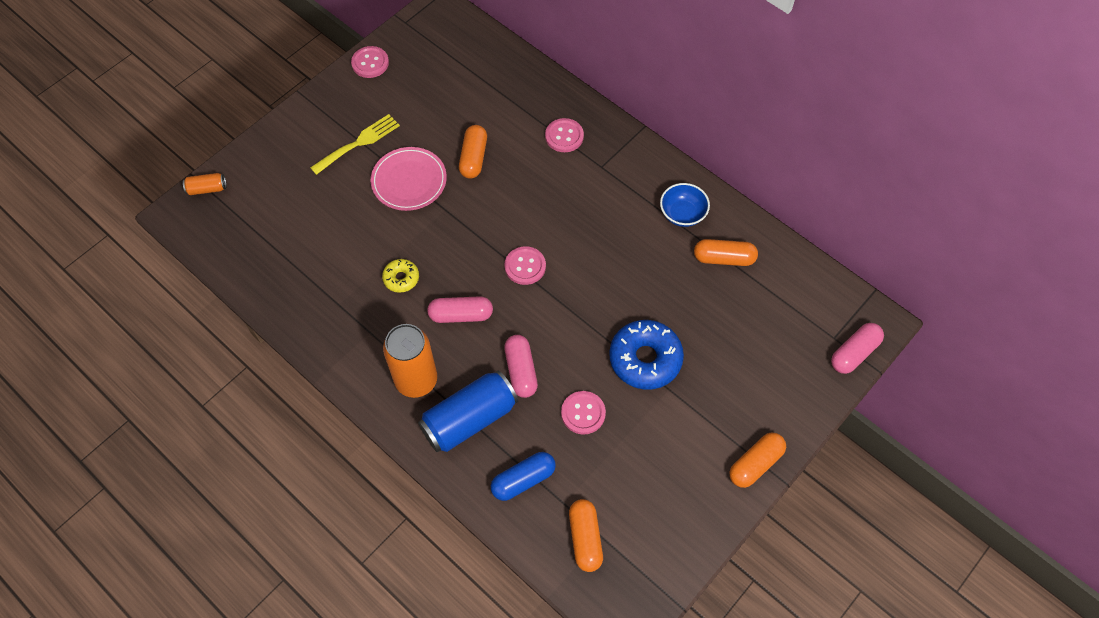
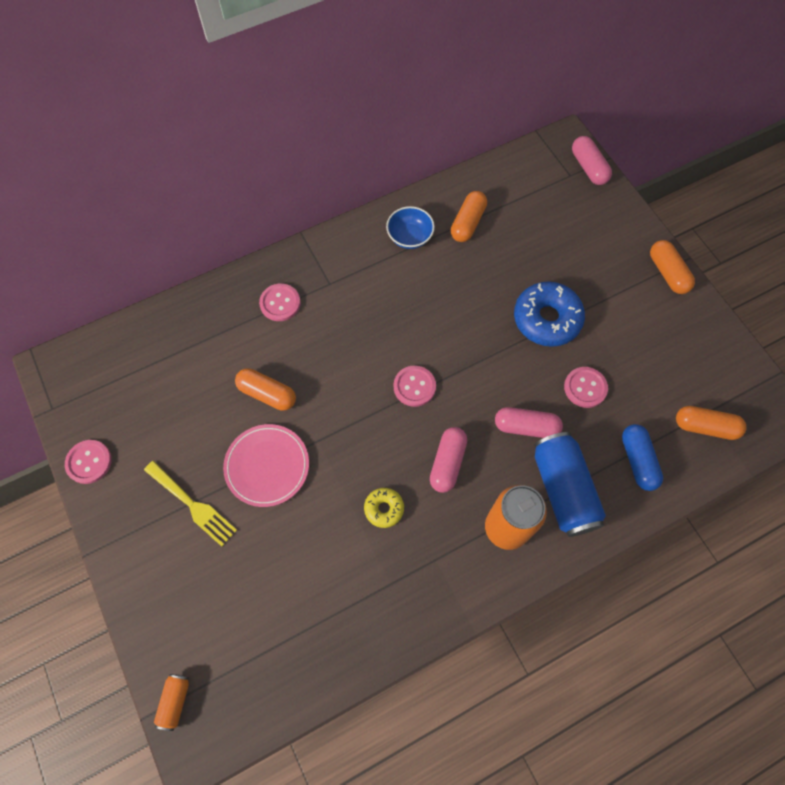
camera: 70 degrees left, 5 degrees up
yellow fork [310,114,400,175] -> yellow fork turned 150 degrees clockwise [144,461,237,547]

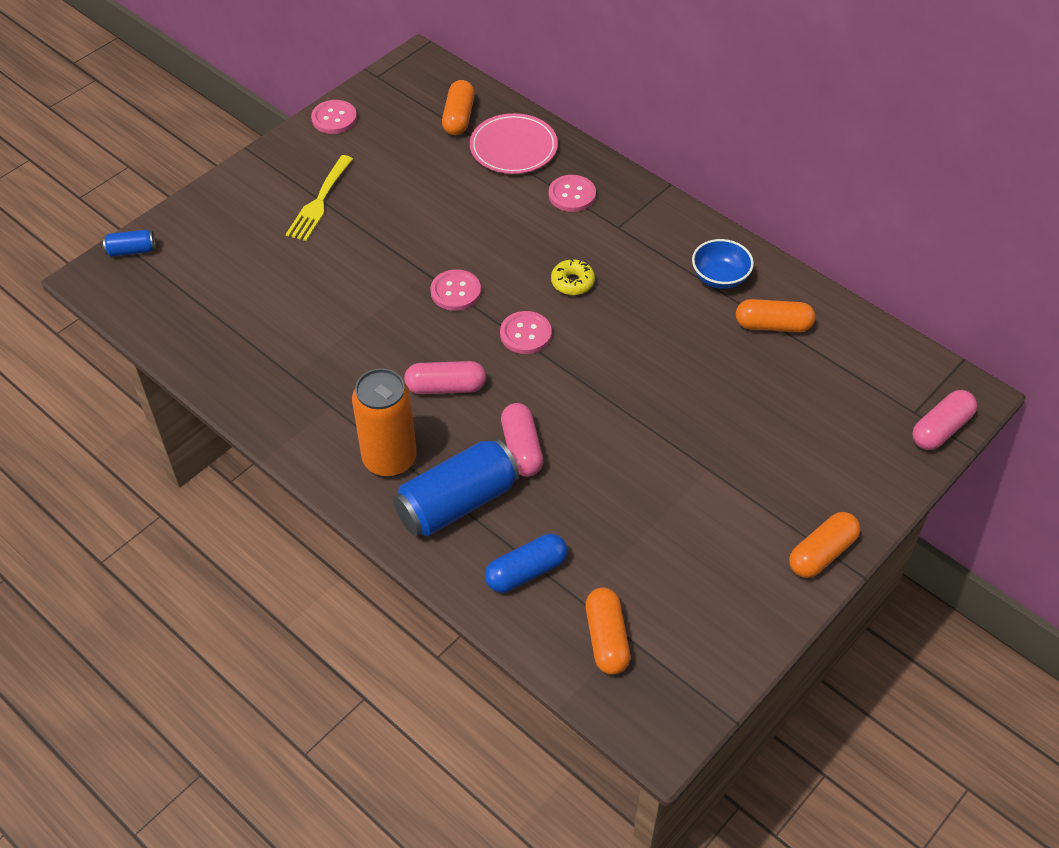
camera: 70 degrees right, 15 degrees down
orange can [154,674,189,731] -> blue can [103,230,156,257]
pink plate [223,424,309,507] -> pink plate moved to [470,113,558,174]
orange capsule [235,368,296,411] -> orange capsule moved to [442,80,475,135]
yellow donut [364,488,404,528] -> yellow donut moved to [551,259,595,295]
blue donut [514,281,585,347] -> none
pink button [564,367,608,408] -> pink button moved to [430,269,481,311]

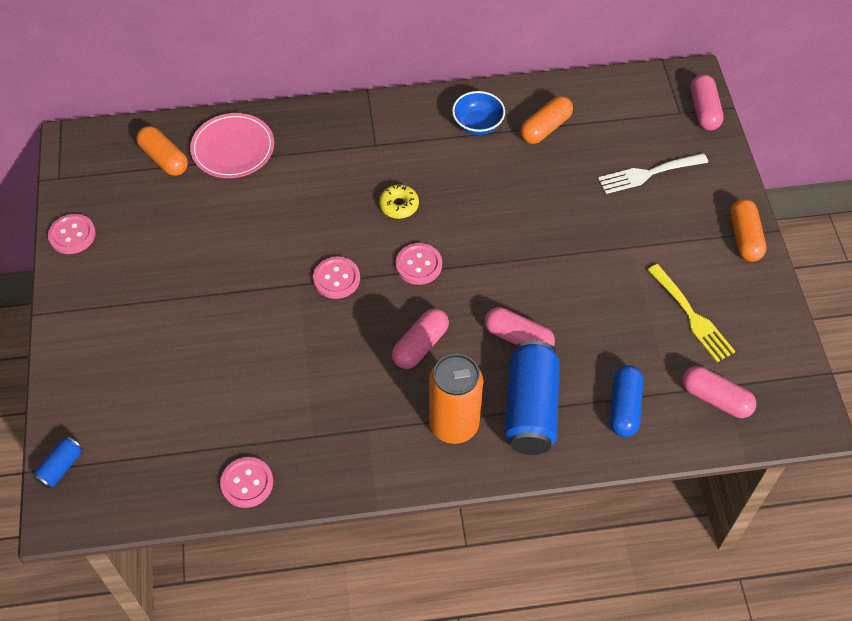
camera: 50 degrees left, 5 degrees up
yellow fork [286,155,353,241] -> yellow fork moved to [648,264,736,362]
pink button [549,175,596,212] -> pink button moved to [220,457,273,508]
orange capsule [585,588,630,675] -> pink capsule [682,366,756,418]
none -> white fork [598,153,708,194]

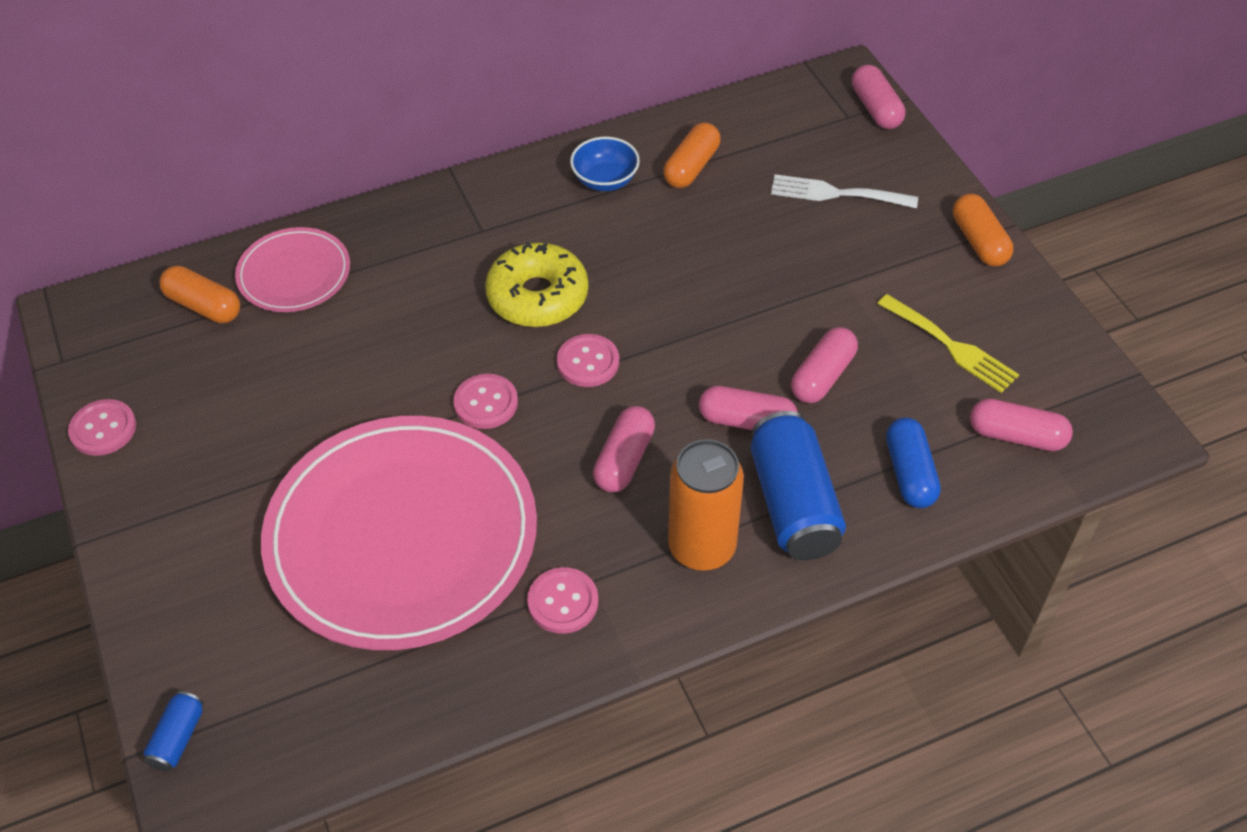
camera: 15 degrees left, 5 degrees down
pink button [220,457,273,508] -> pink button moved to [527,567,598,634]
yellow donut [379,184,419,219] -> yellow donut [485,241,588,327], size x1.93
white fork [598,153,708,194] -> white fork turned 45 degrees clockwise [771,174,918,208]
none -> pink plate [261,416,537,650]
none -> pink capsule [791,327,858,403]

